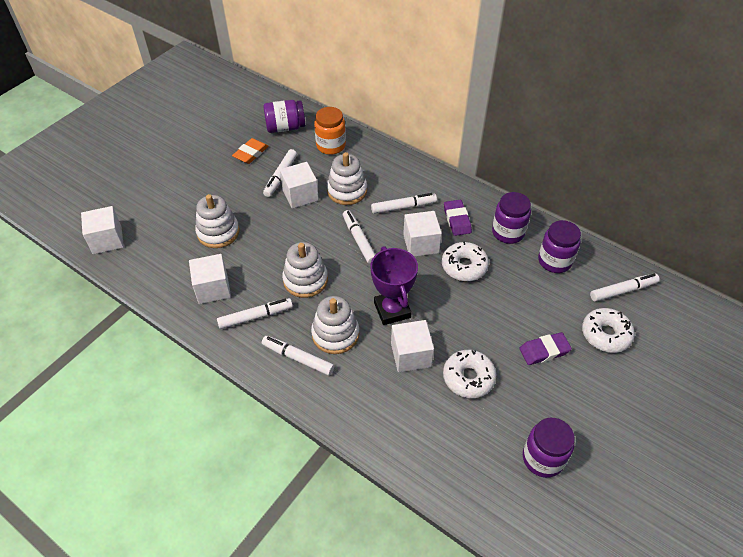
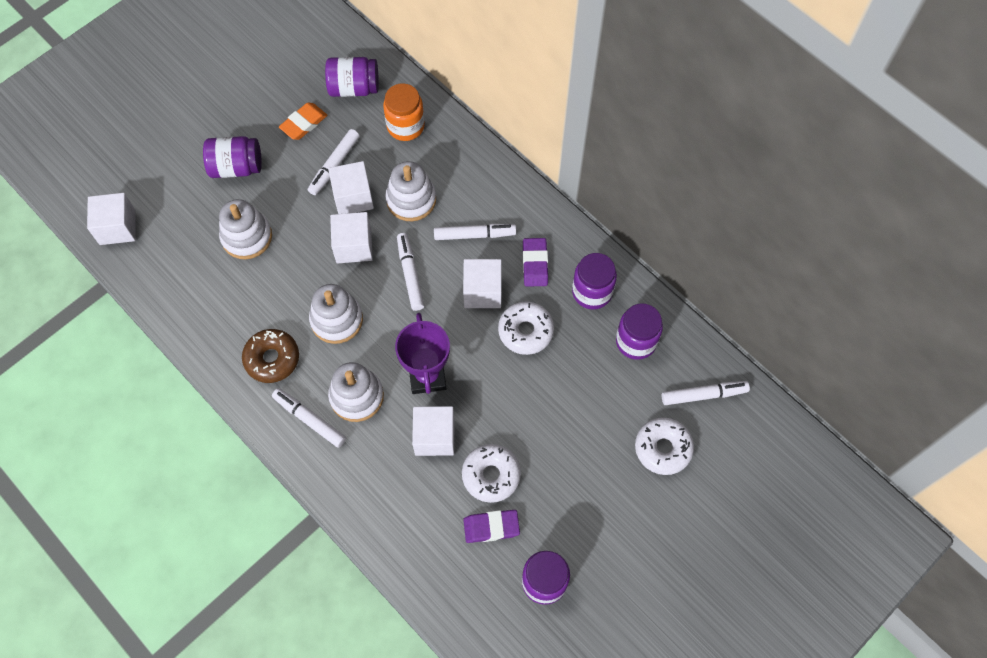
camera: 10 degrees right, 15 degrees up
white cube [189,254,231,304] -> white cube moved to [330,212,373,264]
white marker [217,298,293,329] -> brown donut [242,329,299,383]
purple eraser [519,332,572,365] -> purple eraser moved to [463,510,520,543]
none -> purple jar [203,136,262,178]

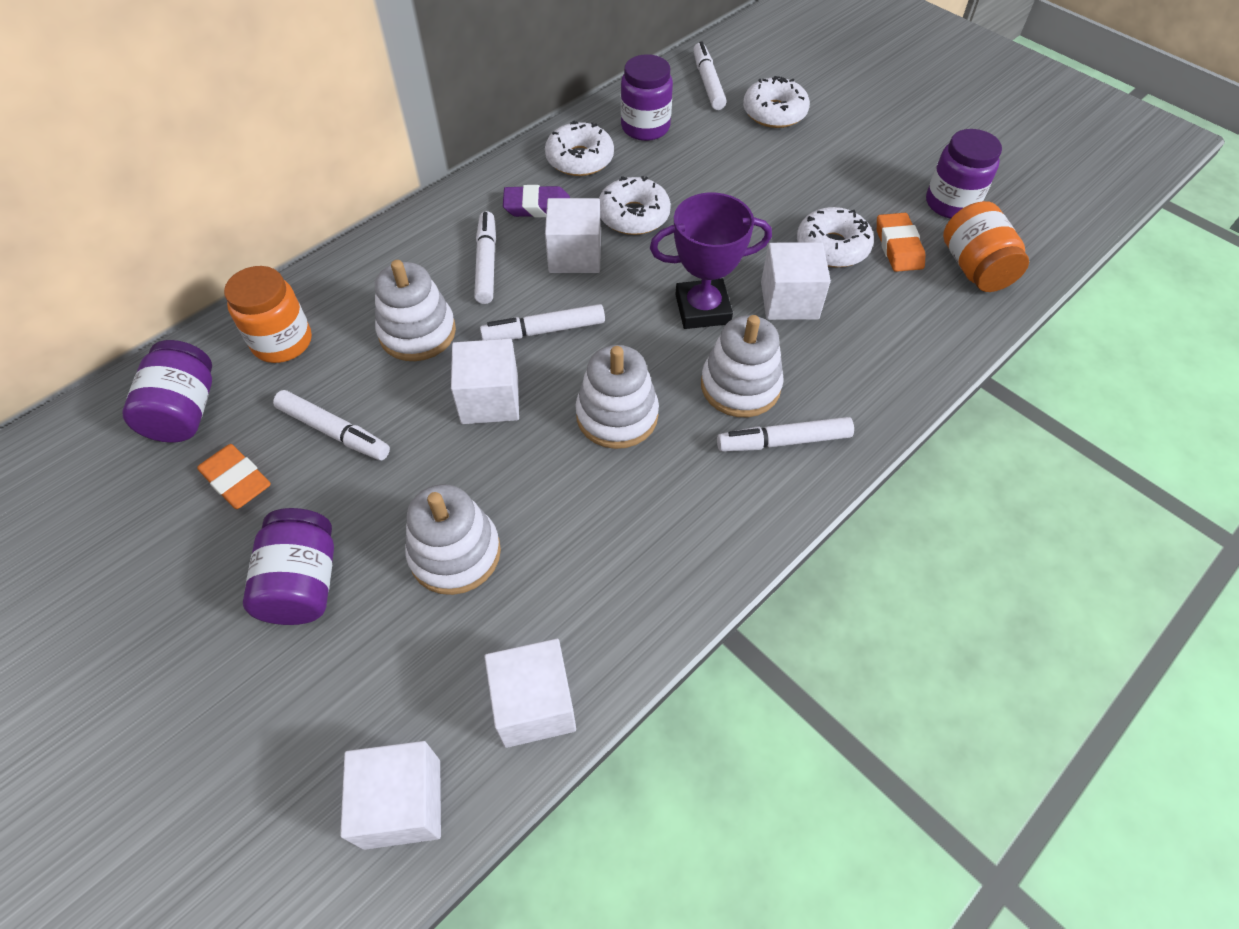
camera: 90 degrees left, 10 degrees down
brown donut [242,329,299,383] -> none
white marker [272,388,346,448] -> white marker turned 45 degrees clockwise [717,417,854,452]
white cube [328,161,374,214] -> white cube moved to [484,639,576,748]
purple eraser [463,510,520,543] -> orange eraser [877,213,925,272]
purple jar [572,253,617,309] -> white donut [545,121,614,176]
none -> orange jar [943,201,1029,292]

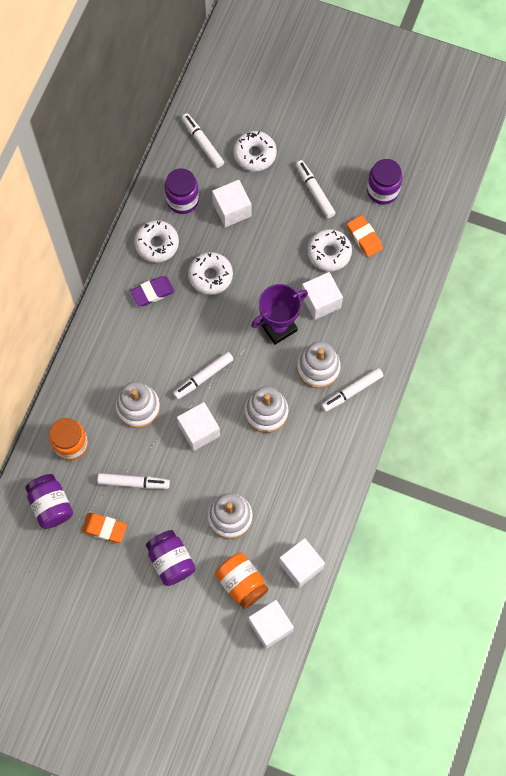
camera: 25 degrees left, 15 degrees up
white marker [474,211,496,304] -> white marker moved to [295,160,336,218]
white cube [545,198,601,273] -> white cube moved to [212,180,251,227]
orange jar [943,201,1029,292] -> orange jar moved to [215,553,268,609]

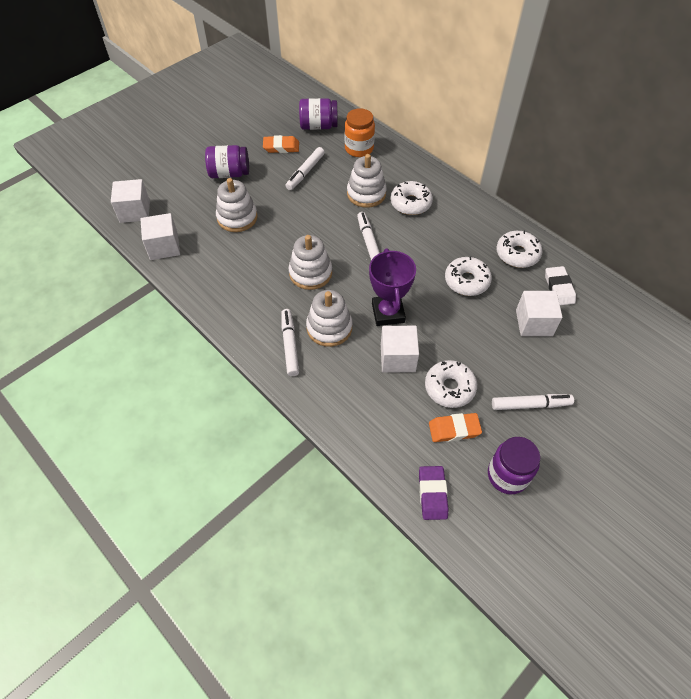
camera: 115 degrees right, 15 degrees down
orange eraser [82,513,127,543] -> orange eraser turned 45 degrees clockwise [263,135,299,153]
purple eraser [130,276,174,306] -> purple eraser moved to [419,466,448,520]
purple jar [165,168,199,214] -> white eraser [545,266,576,305]
white cube [177,402,220,451] -> none
white marker [181,113,224,168] -> none
orange jar [215,553,268,609] -> none
white donut [233,131,277,171] -> white donut moved to [390,181,433,215]

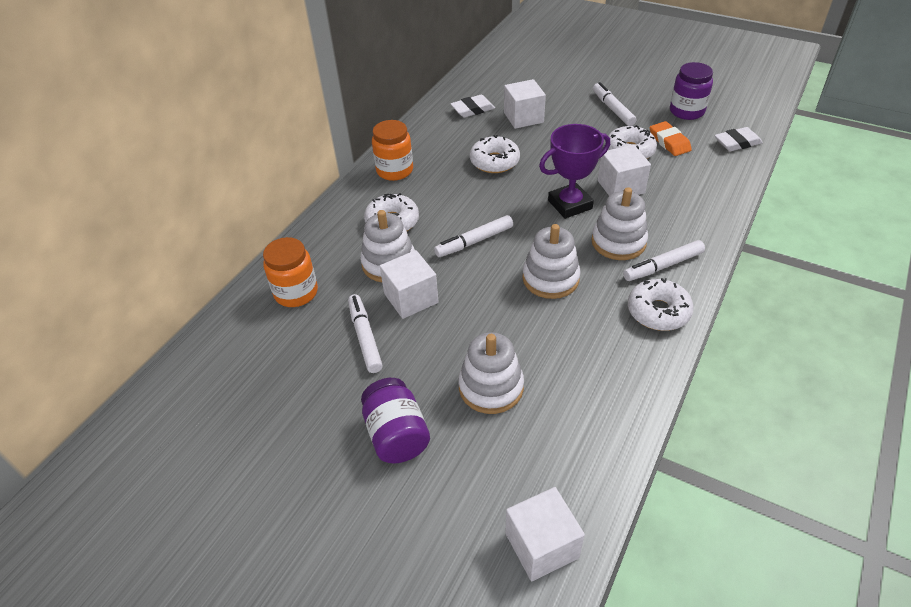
camera: 105 degrees left, 10 degrees down
white cube [140,213,180,260] -> white cube moved to [380,250,438,319]
orange eraser [263,135,299,153] -> none
white marker [286,147,325,190] -> white marker turned 120 degrees counterclockwise [348,294,383,373]
purple jar [299,98,338,130] -> none
purple eraser [419,466,448,520] -> white eraser [714,127,763,151]
white donut [496,231,543,268] -> white donut moved to [628,278,694,331]
none -> orange jar [372,120,413,181]

